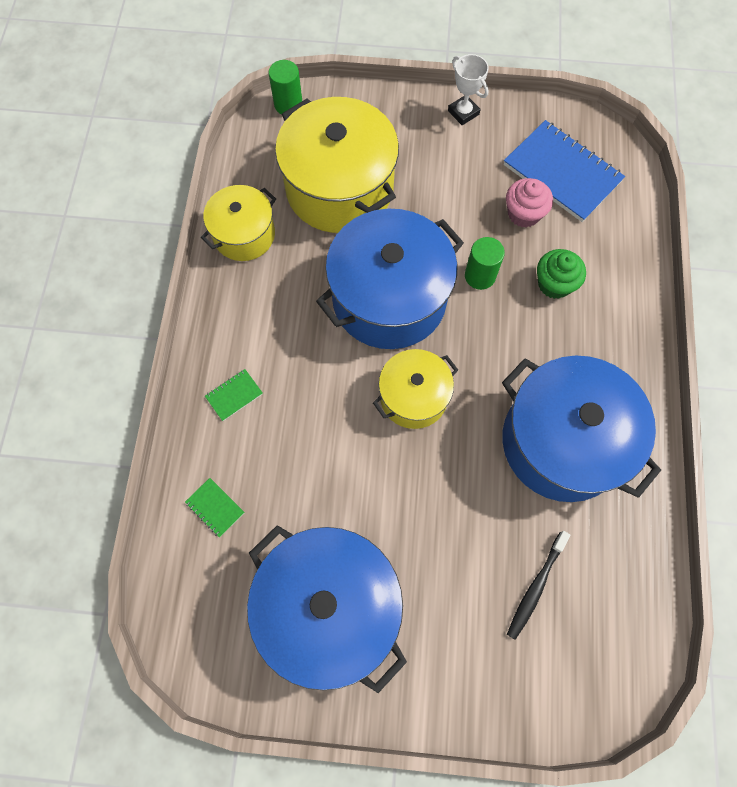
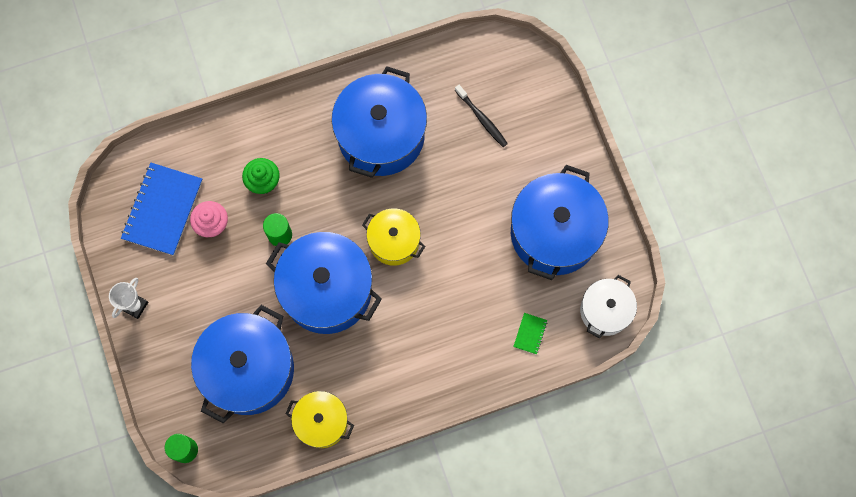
camera: 115 degrees left, 5 degrees up
green notebook [205,369,263,421] -> none
yellow pot [275,97,399,233] -> blue pot [191,305,294,424]
black toothbrush [507,531,570,640] -> black toothbrush turned 45 degrees clockwise [455,85,508,147]
none -> white pot [580,275,637,338]

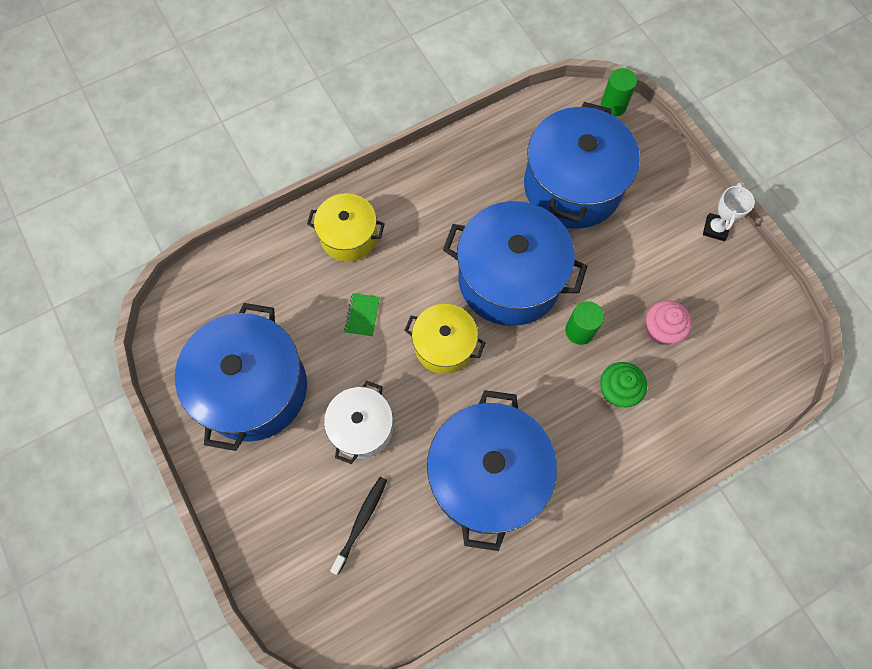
camera: 170 degrees right, 5 degrees down
blue notebook [121,163,203,256] -> none
yellow pot [286,391,354,448] -> yellow pot moved to [307,193,385,262]
black toothbrush [455,85,508,147] -> black toothbrush turned 75 degrees clockwise [330,477,387,575]
green notebook [513,313,548,354] -> green notebook moved to [344,293,380,337]
white pot [580,275,637,338] -> white pot moved to [324,381,393,464]

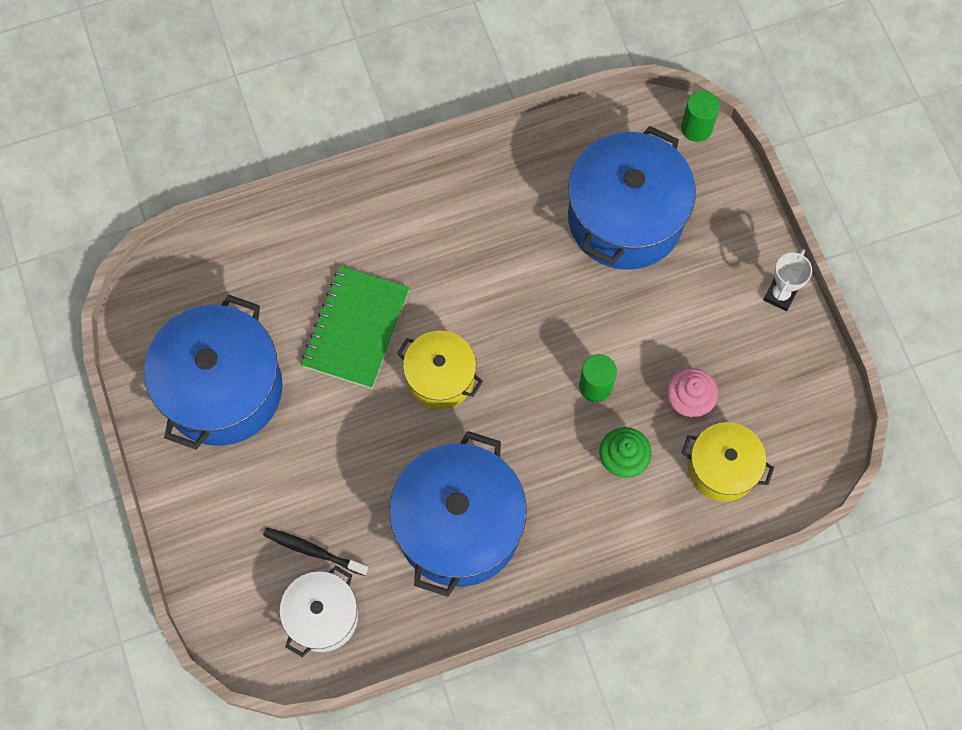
camera: 10 degrees right, 0 degrees up
yellow pot [307,193,385,262] -> yellow pot moved to [681,422,774,502]
white pot [324,381,393,464] -> white pot moved to [279,565,358,657]
black toothbrush [330,477,387,575] -> black toothbrush turned 105 degrees counterclockwise [263,528,368,576]
green notebook [344,293,380,337] -> green notebook [301,266,410,389], size x2.33
blue pot [443,201,587,326] -> none

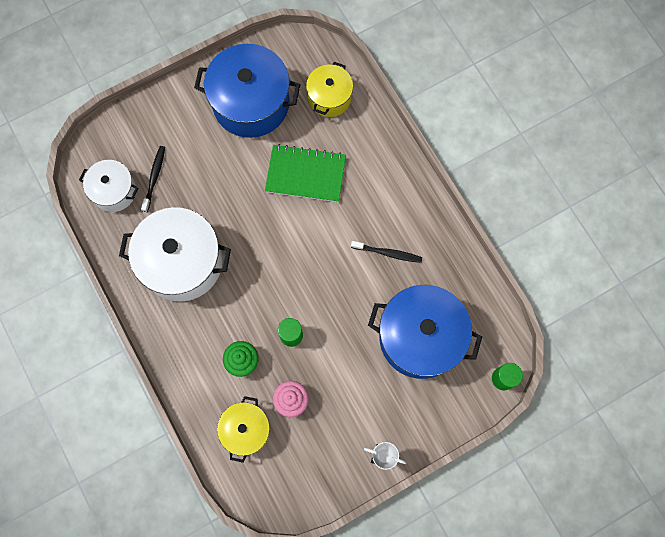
camera: 80 degrees right, 5 degrees up
blue pot [389,431,527,597] -> white pot [119,207,231,302]
yellow pot [397,331,483,409] -> yellow pot moved to [306,62,353,117]
none -> black toothbrush [351,241,422,263]

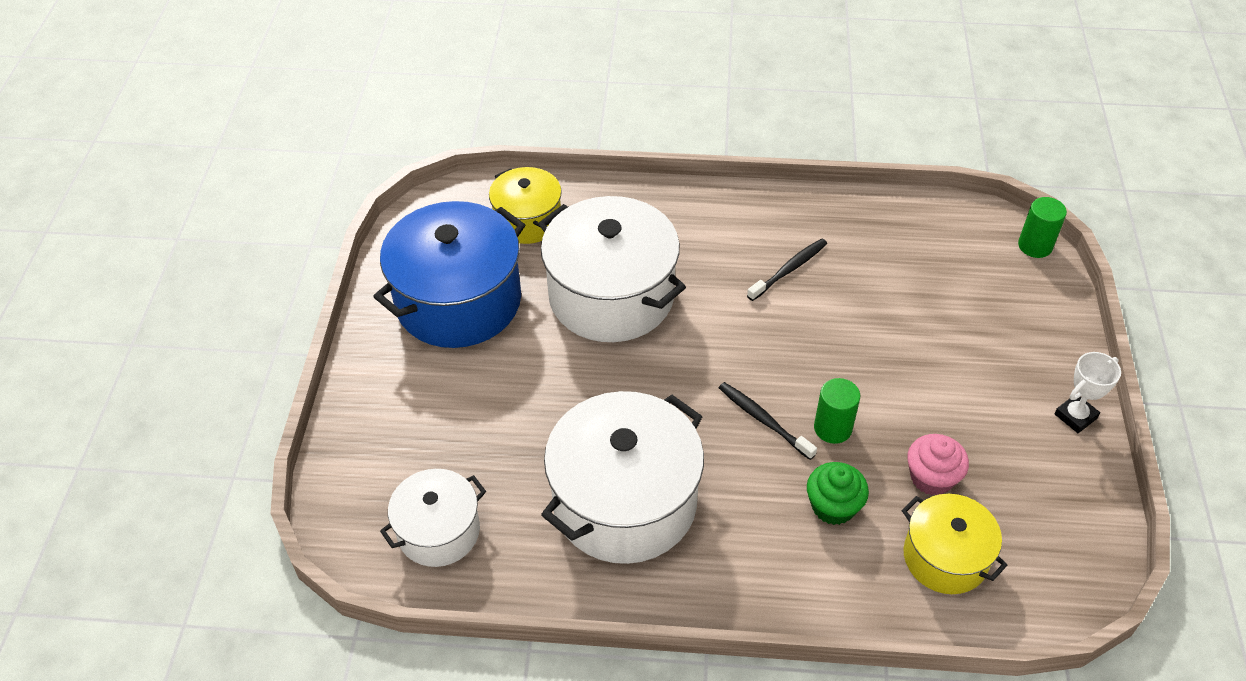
camera: 55 degrees left, 25 degrees down
black toothbrush [141,146,165,212] -> black toothbrush moved to [719,382,817,460]
green notebook [265,144,346,202] -> white pot [538,196,686,342]
blue pot [368,285,482,379] -> none

